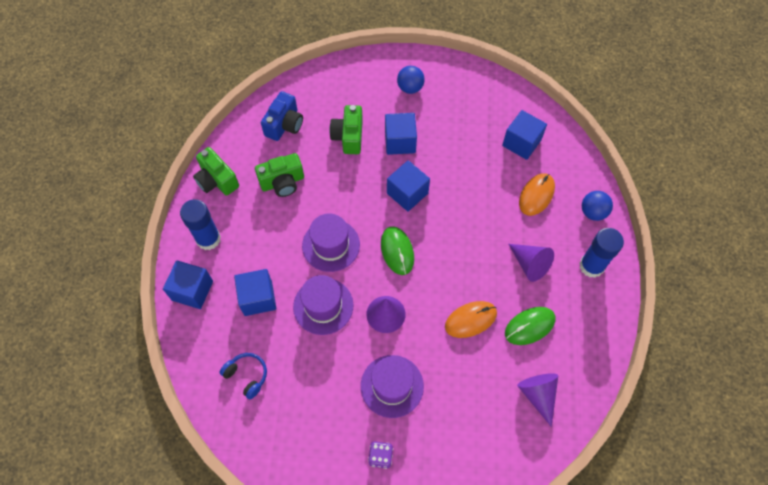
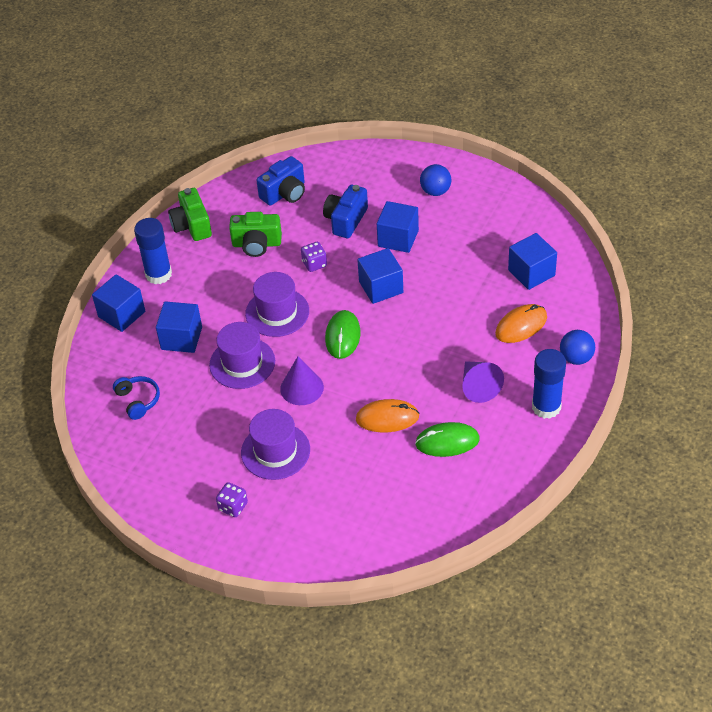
camera: 25 degrees right, 15 degrees down
green camera [330,105,363,154] -> blue camera [323,185,368,238]
purple cone [517,373,558,427] -> none
none -> purple dice [301,242,327,272]

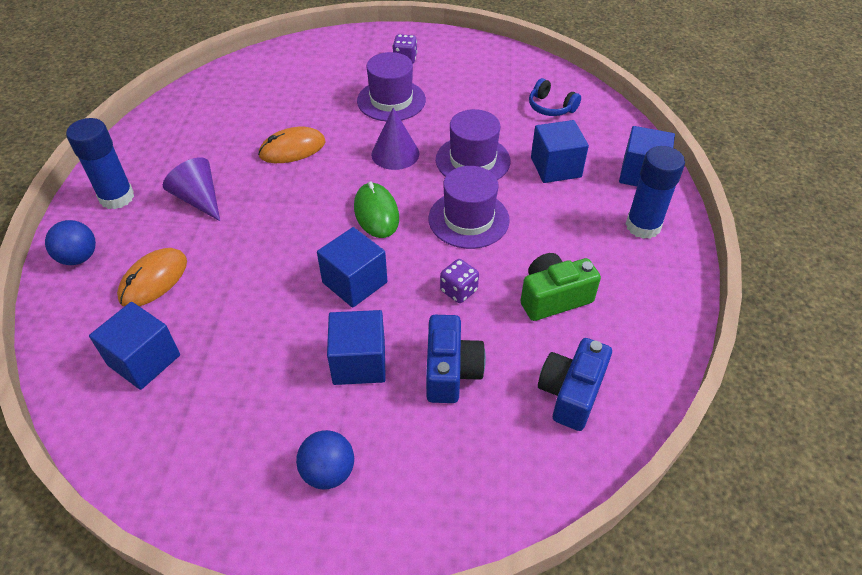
camera: 155 degrees right, 0 degrees up
green camera [168,188,212,241] -> none
green mouse [415,422,480,457] -> none

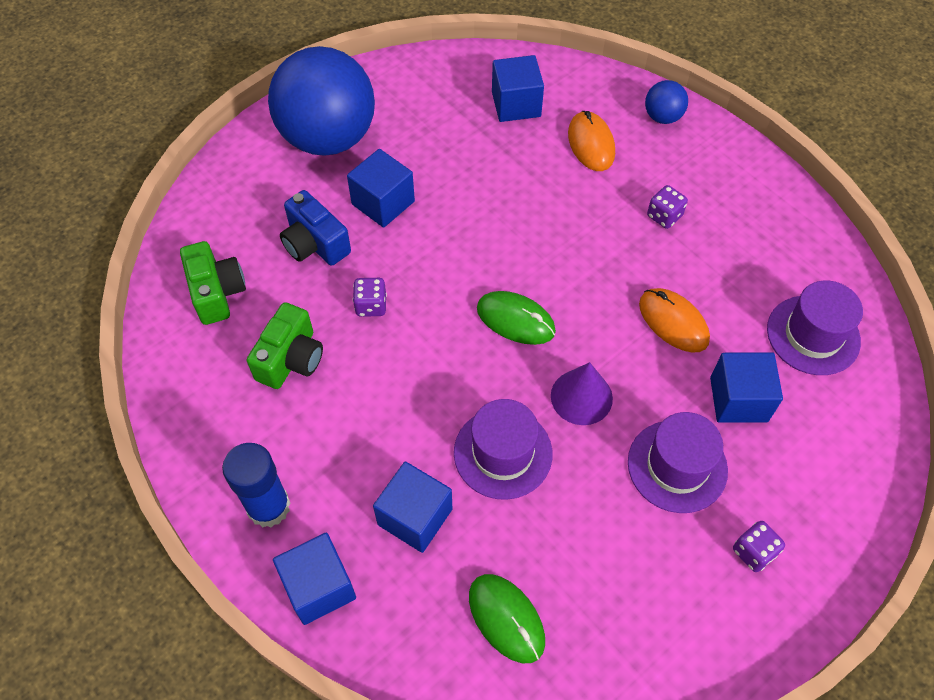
camera: 135 degrees right, 10 degrees up
blue glue stick [66,118,134,209] -> none
purple cone [163,157,220,221] -> purple dice [647,185,688,229]
orange mouse [258,127,326,163] -> orange mouse turned 60 degrees counterclockwise [639,288,710,353]
blue ball [296,430,354,490] -> blue ball [268,46,375,156], size x2.38
blue cube [317,227,387,308] -> blue cube moved to [710,352,783,423]
purple hat [429,166,510,249] -> purple hat moved to [767,280,863,375]
blue headphones [529,78,581,116] -> green mouse [469,574,545,663]
blue camera [538,338,612,431] -> green camera [180,241,246,325]

